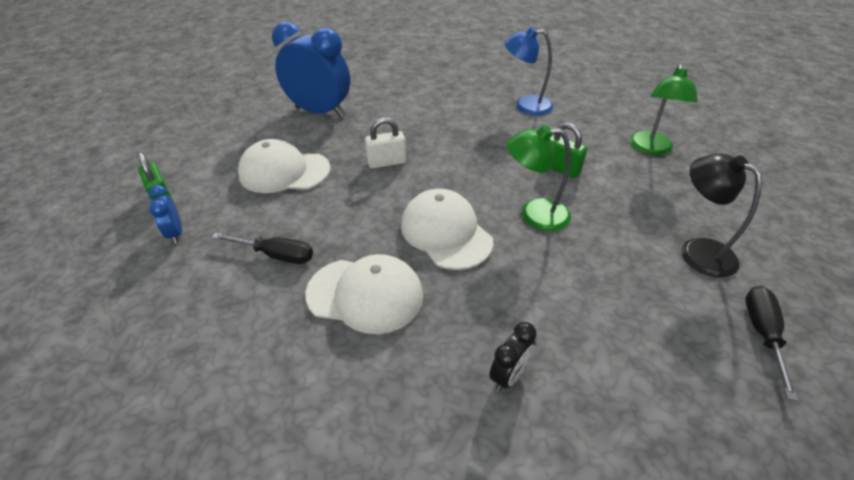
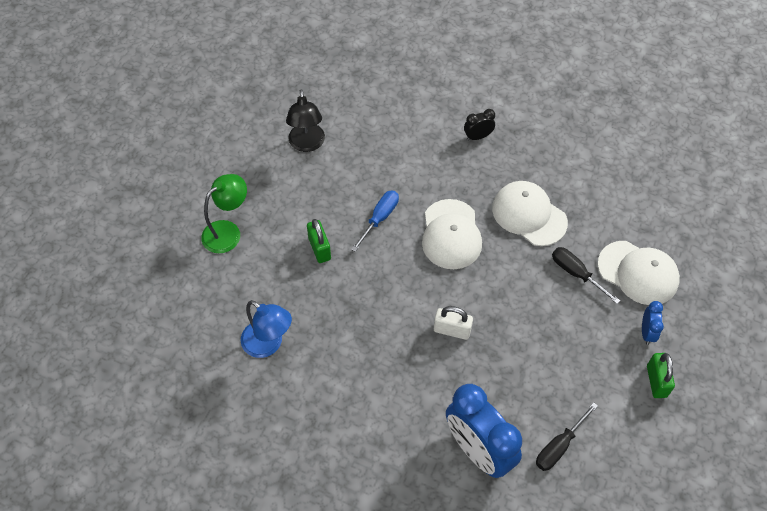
camera: 150 degrees left, 15 degrees up
white cap [238,139,330,193] -> white cap moved to [598,241,680,305]
green lamp [507,125,571,231] -> blue screwdriver [351,190,399,252]
black screwdriver [745,286,798,401] -> black screwdriver moved to [536,402,598,471]

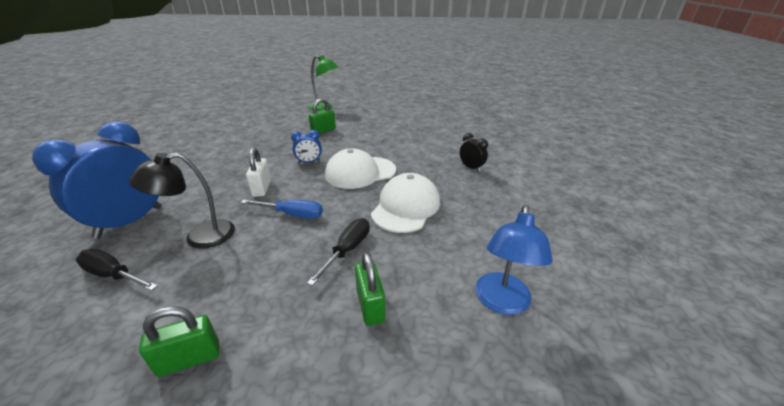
camera: 70 degrees right, 25 degrees down
blue lamp [241,300,292,358] -> blue lamp moved to [476,205,553,315]
black lamp [286,89,325,152] -> black lamp moved to [129,153,235,249]
blue screwdriver [351,190,399,252] -> blue screwdriver moved to [241,200,323,219]
white cap [598,241,680,305] -> green padlock [355,252,385,326]
blue clock [642,301,664,345] -> blue clock moved to [291,130,322,164]

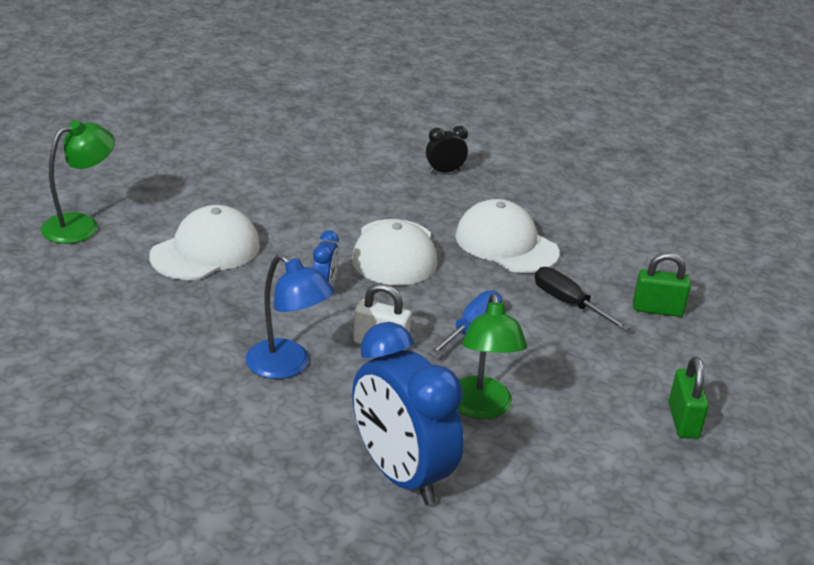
camera: 70 degrees left, 0 degrees up
black screwdriver [76,249,158,291] -> none
black lamp [129,153,235,249] -> green lamp [458,293,527,419]
green padlock [309,98,336,134] -> white cap [149,205,260,280]
blue lamp [476,205,553,315] -> blue lamp moved to [245,254,334,379]

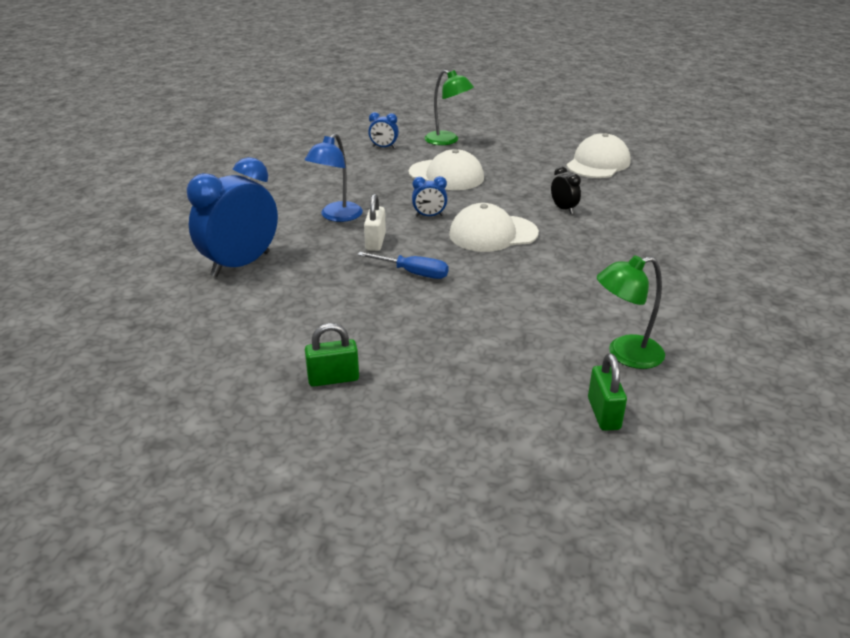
camera: 80 degrees right, 0 degrees up
black clock [426,126,468,174] -> black clock moved to [551,167,581,214]
white cap [455,199,560,273] -> white cap moved to [566,133,630,178]
green lamp [458,293,527,419] -> green lamp moved to [597,255,665,369]
black screwdriver [535,267,630,331] -> none
green padlock [633,253,691,317] -> green padlock moved to [588,353,627,431]
none -> blue clock [368,112,399,148]

